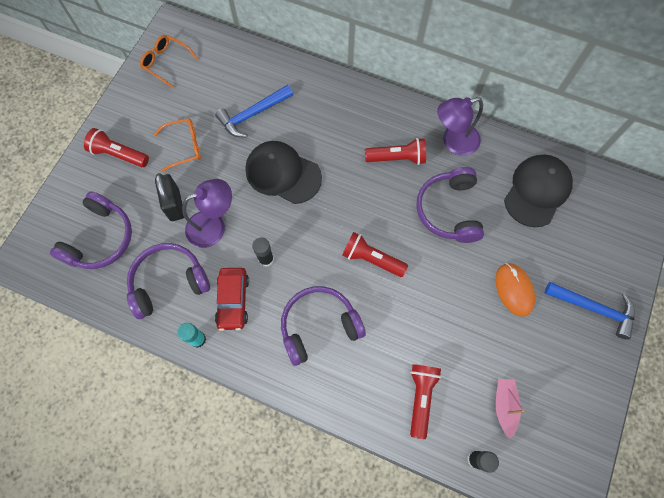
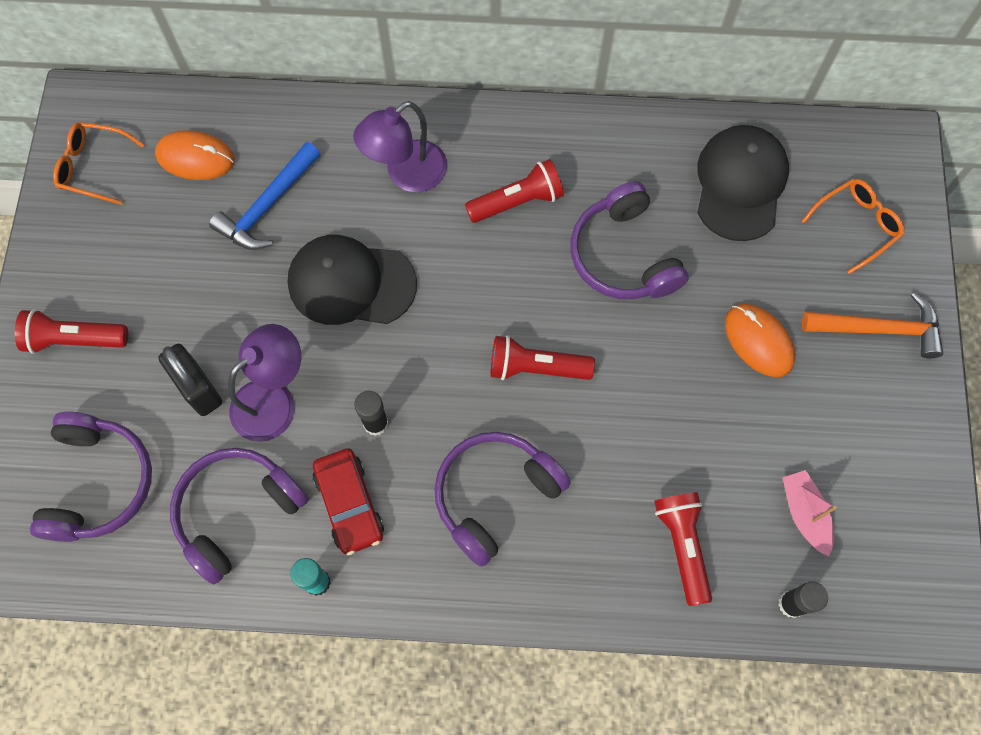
camera: 20 degrees left, 0 degrees up
orange glasses [154,118,201,172] -> orange glasses moved to [801,179,904,274]
purple lamp [437,97,483,156] -> purple lamp moved to [353,101,447,192]
blue hammer [545,282,635,339] -> orange hammer [802,292,943,358]
none -> orange mouse [155,130,235,180]

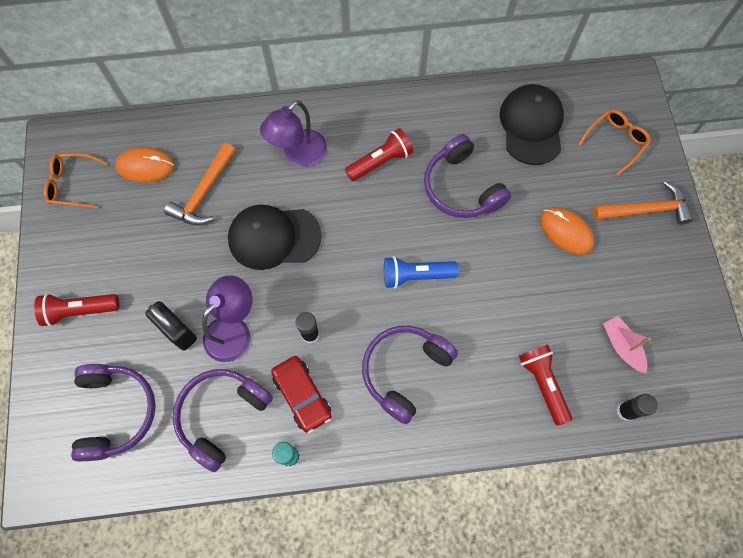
camera: 10 degrees left, 0 degrees up
blue hammer [209,142,321,250] -> orange hammer [164,143,235,225]
red flashlight [490,335,595,380] -> blue flashlight [384,256,459,289]

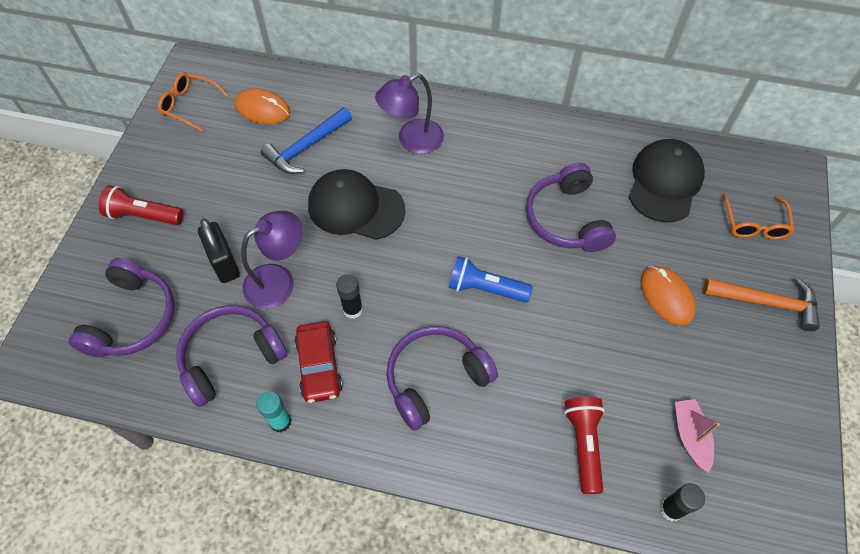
camera: 20 degrees right, 10 degrees down
orange hammer [164,143,235,225] -> blue hammer [260,107,352,174]
red flashlight [345,128,413,181] -> none
orange glasses [578,109,651,175] -> orange glasses turned 120 degrees clockwise [722,193,794,239]

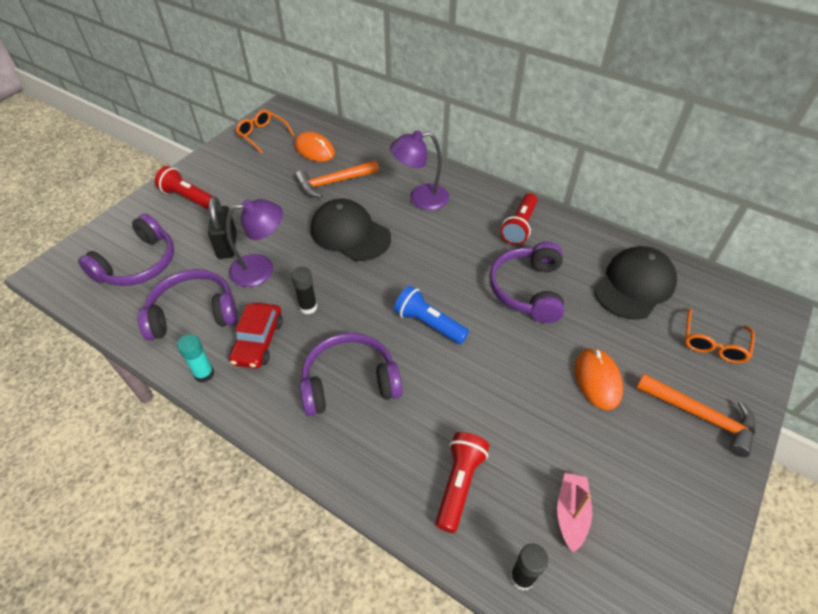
camera: 20 degrees right, 10 degrees down
blue hammer [260,107,352,174] -> orange hammer [295,160,379,198]
none -> red flashlight [501,193,537,245]

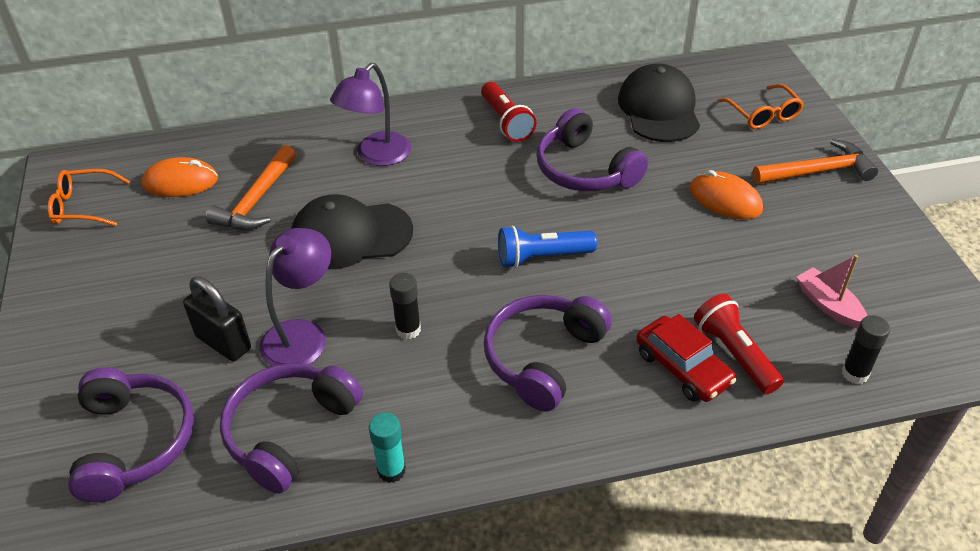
camera: 45 degrees left, 5 degrees down
red flashlight [155,166,213,209] -> none
red car [229,303,283,369] -> red car moved to [636,314,737,402]

